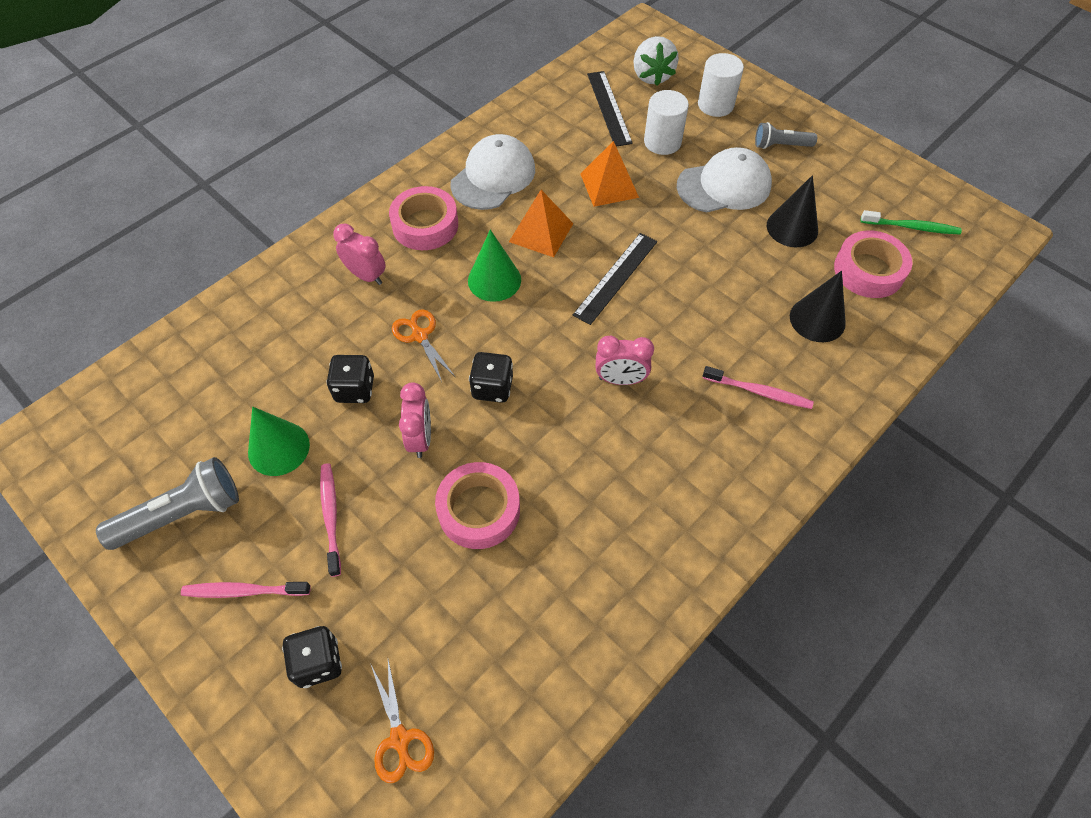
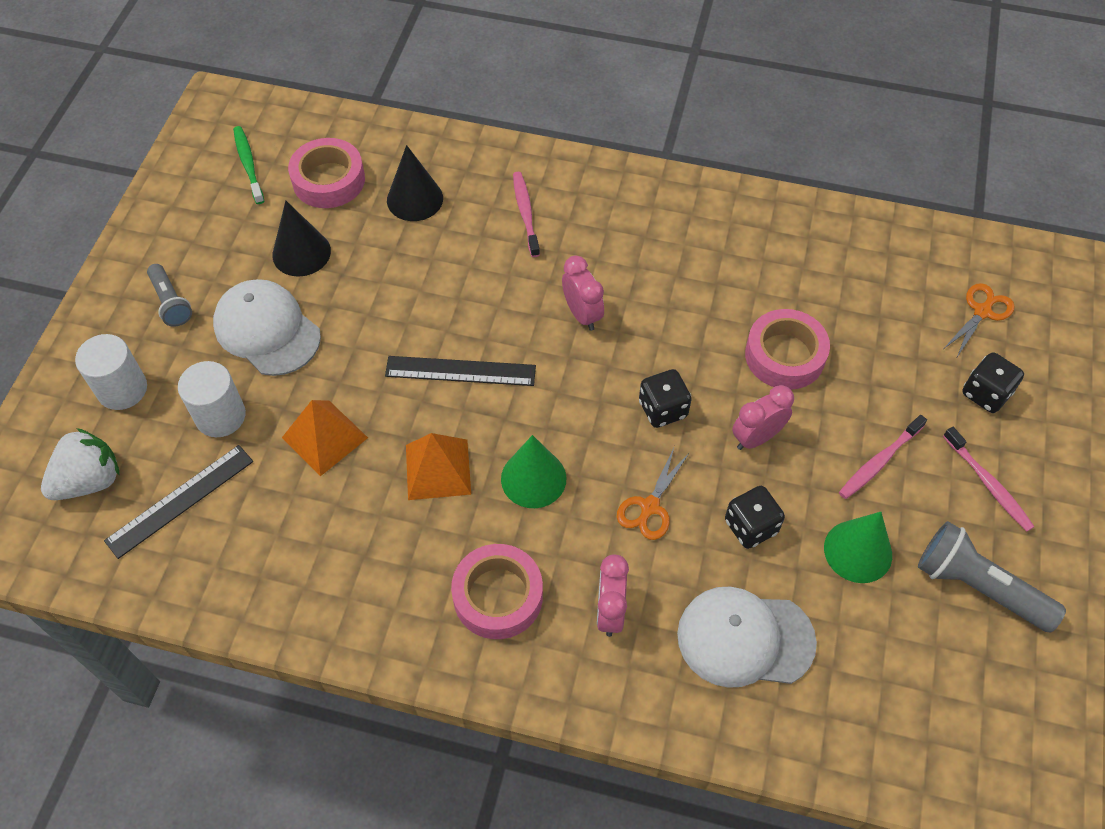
camera: 120 degrees left, 0 degrees up
white cap [450,134,535,210] -> white cap moved to [677,587,817,688]

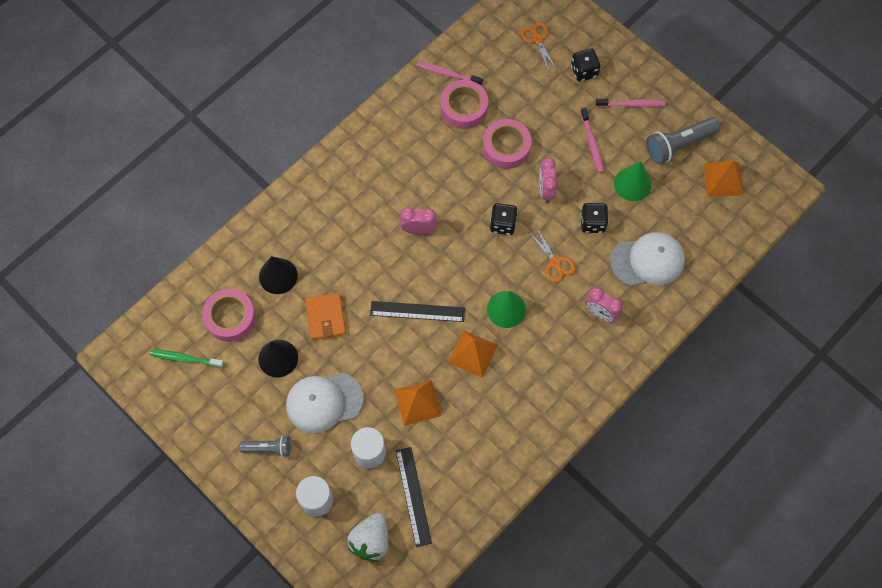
camera: 60 degrees left, 10 degrees up
white strawberry [41,428,119,500] -> white strawberry turned 150 degrees counterclockwise [347,513,388,562]
black ruler [385,356,536,386] -> black ruler turned 60 degrees clockwise [370,301,465,322]
pink tape [451,544,543,639] -> pink tape moved to [441,80,488,129]
pink toothbrush [513,172,540,257] -> pink toothbrush moved to [416,61,483,85]
white cap [677,587,817,688] -> white cap turned 135 degrees counterclockwise [610,232,685,286]
none -> orange wallet [305,293,346,340]
none -> orange pyramid [704,160,743,196]

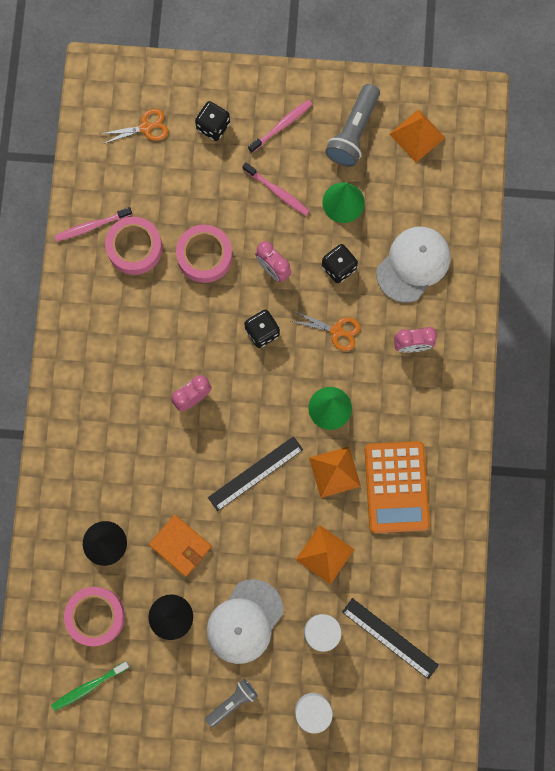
camera: 40 degrees left, 10 degrees up
white strawberry [347,513,388,562] -> none
orange scissors [520,22,557,73] -> orange scissors turned 135 degrees clockwise [101,109,168,144]
none -> orange calculator [365,441,430,533]

